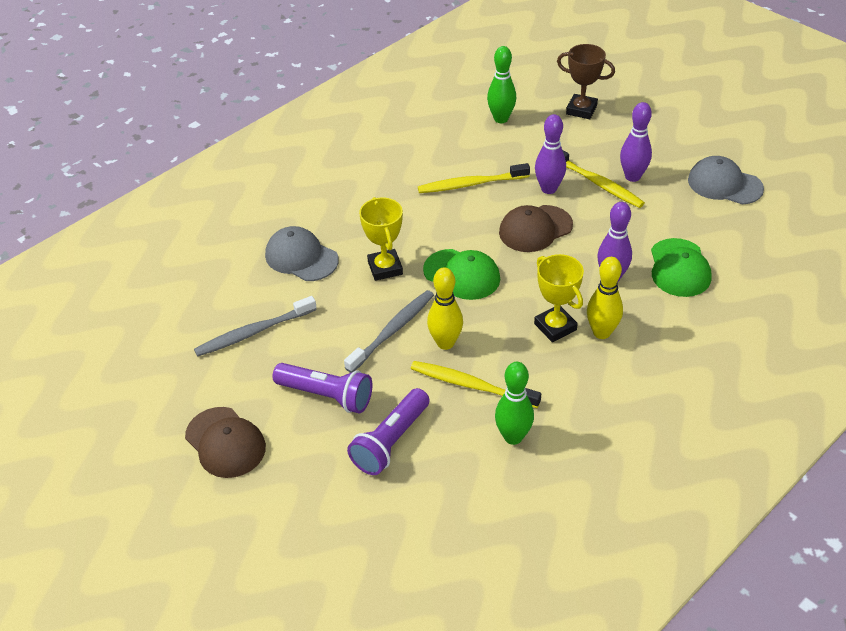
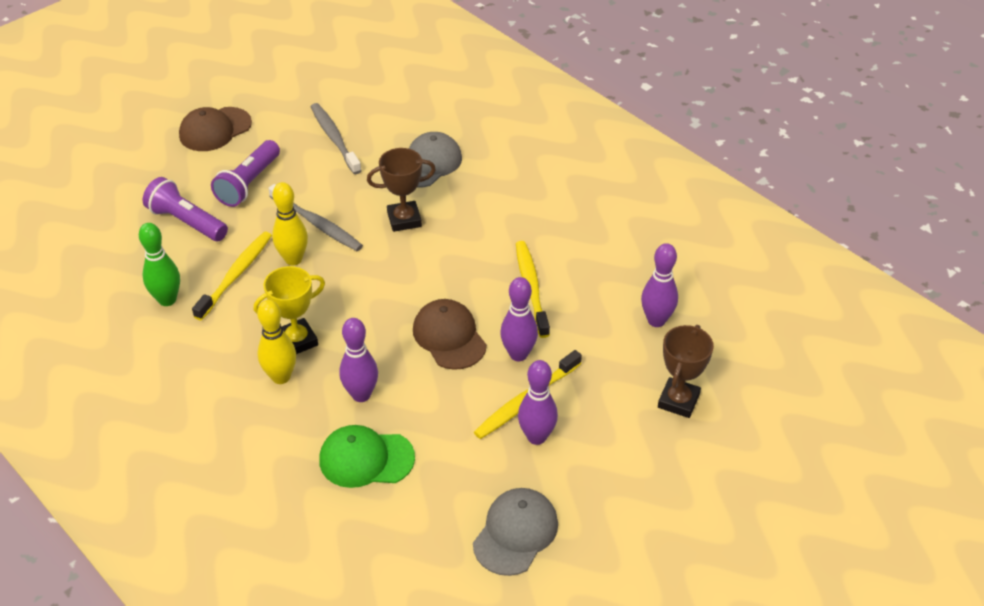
camera: 90 degrees right, 0 degrees up
yellow trophy [359,197,403,281] -> brown trophy [367,148,436,232]
green cap [423,249,500,300] -> none
green bowling pin [487,46,516,123] -> purple bowling pin [641,243,678,327]

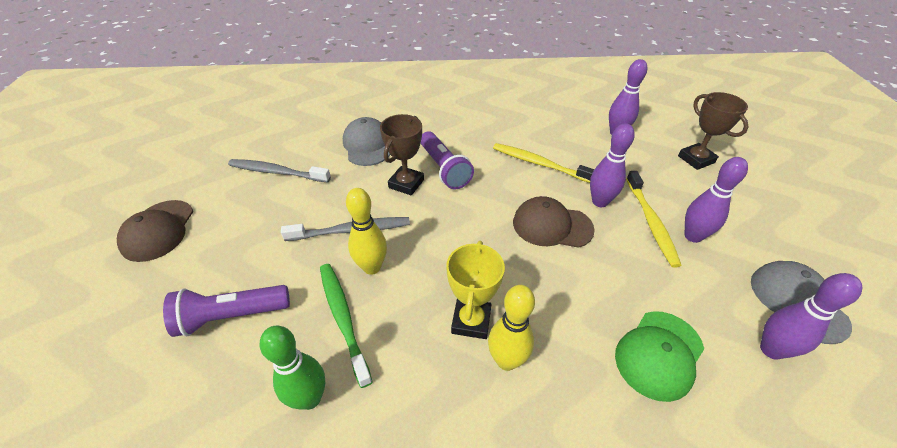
camera: 50 degrees left, 0 degrees up
yellow toothbrush [192,232,272,320] -> green toothbrush [320,264,373,388]
purple flashlight [211,140,280,207] -> purple flashlight moved to [421,131,474,189]
purple bowling pin [339,318,378,402] -> purple bowling pin moved to [760,273,862,360]

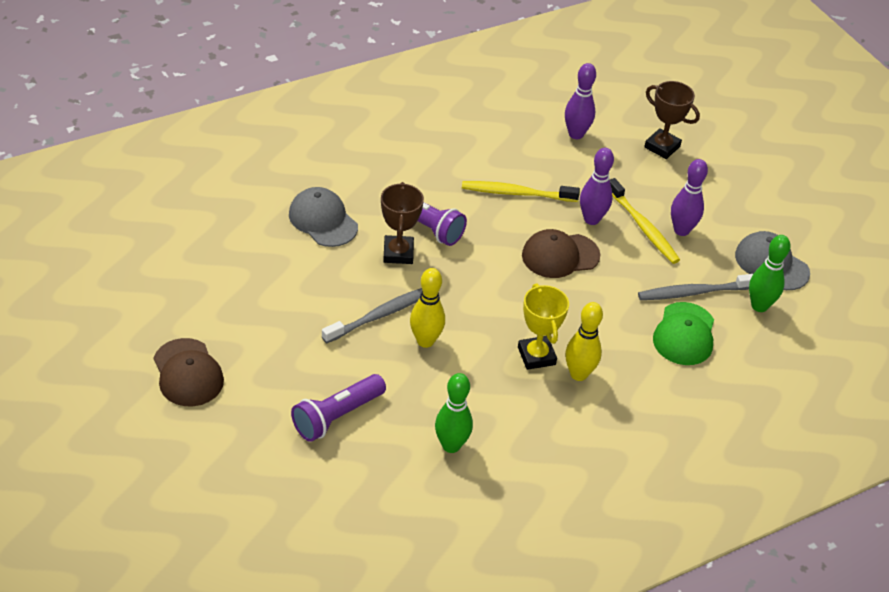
camera: 30 degrees left, 0 degrees up
grey toothbrush [228,159,331,183] -> grey toothbrush moved to [638,274,753,300]
green toothbrush [320,264,373,388] -> none
purple bowling pin [760,273,862,360] -> green bowling pin [749,235,791,312]

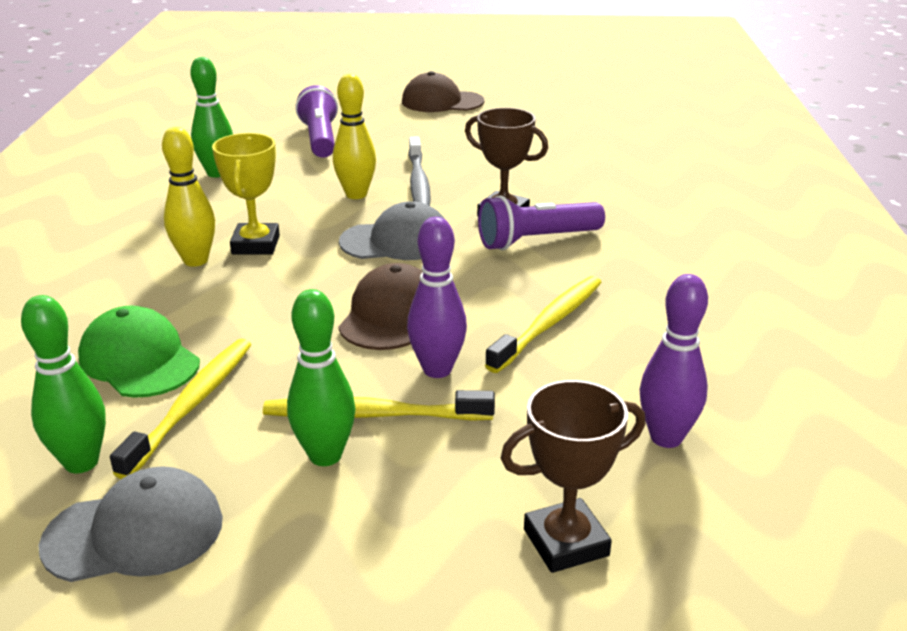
camera: 125 degrees right, 15 degrees down
grey cap [289,187,358,247] -> grey cap moved to [339,201,445,260]
yellow trophy [518,284,569,370] -> yellow trophy turned 75 degrees clockwise [212,133,280,255]
grey toothbrush [638,274,753,300] -> yellow toothbrush [110,339,252,479]
purple bowling pin [671,159,708,236] -> green bowling pin [287,289,356,466]

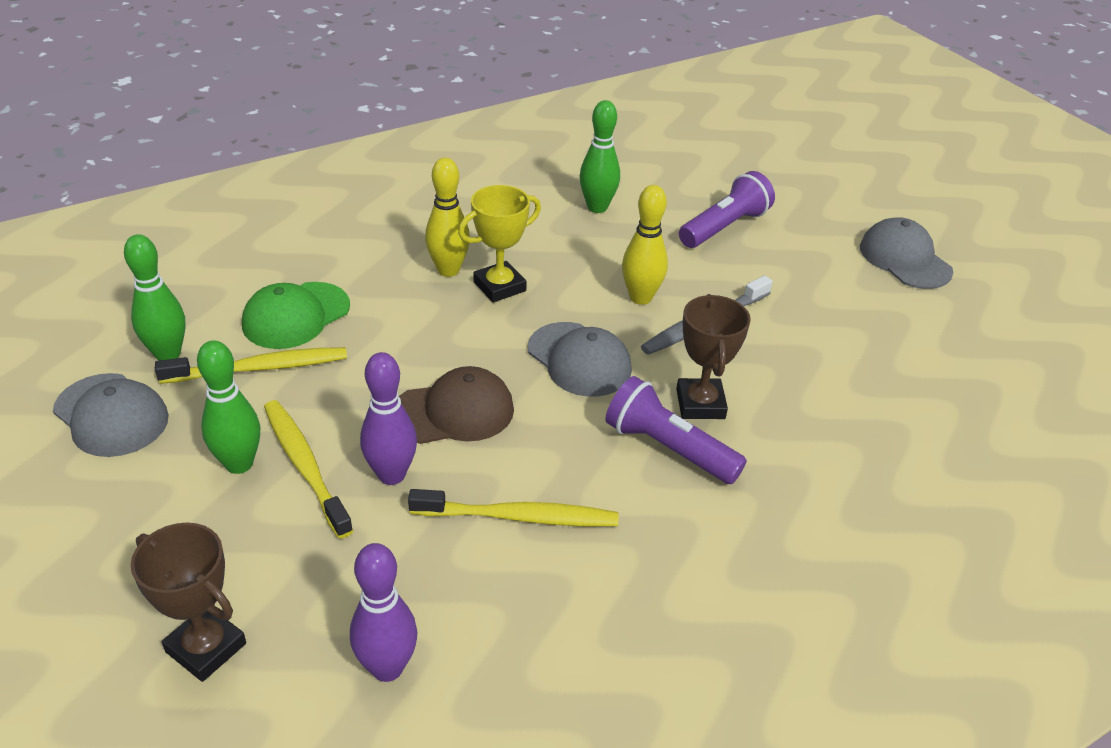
camera: 55 degrees right, 10 degrees up
green cap [78,306,200,398] -> green cap turned 150 degrees counterclockwise [242,282,350,349]
brown cap [402,71,484,112] -> grey cap [860,217,953,289]

